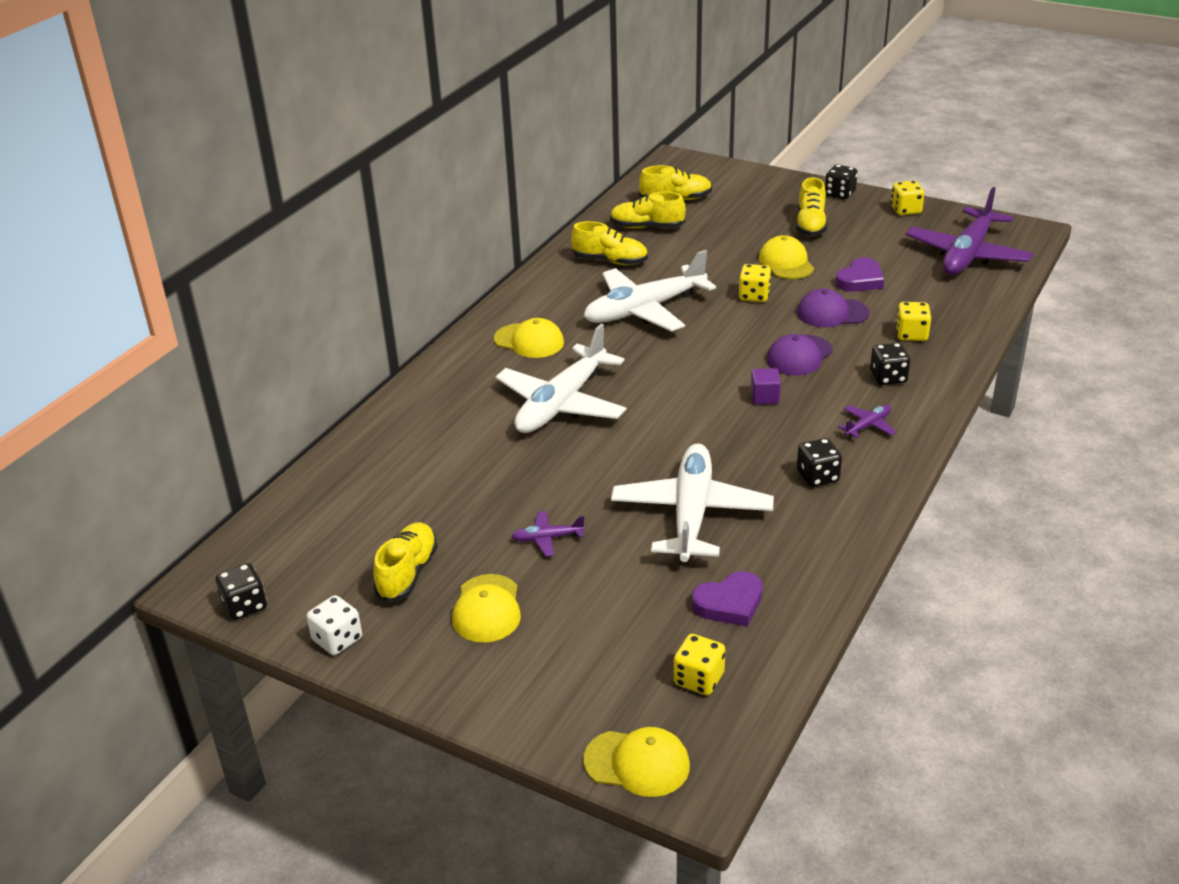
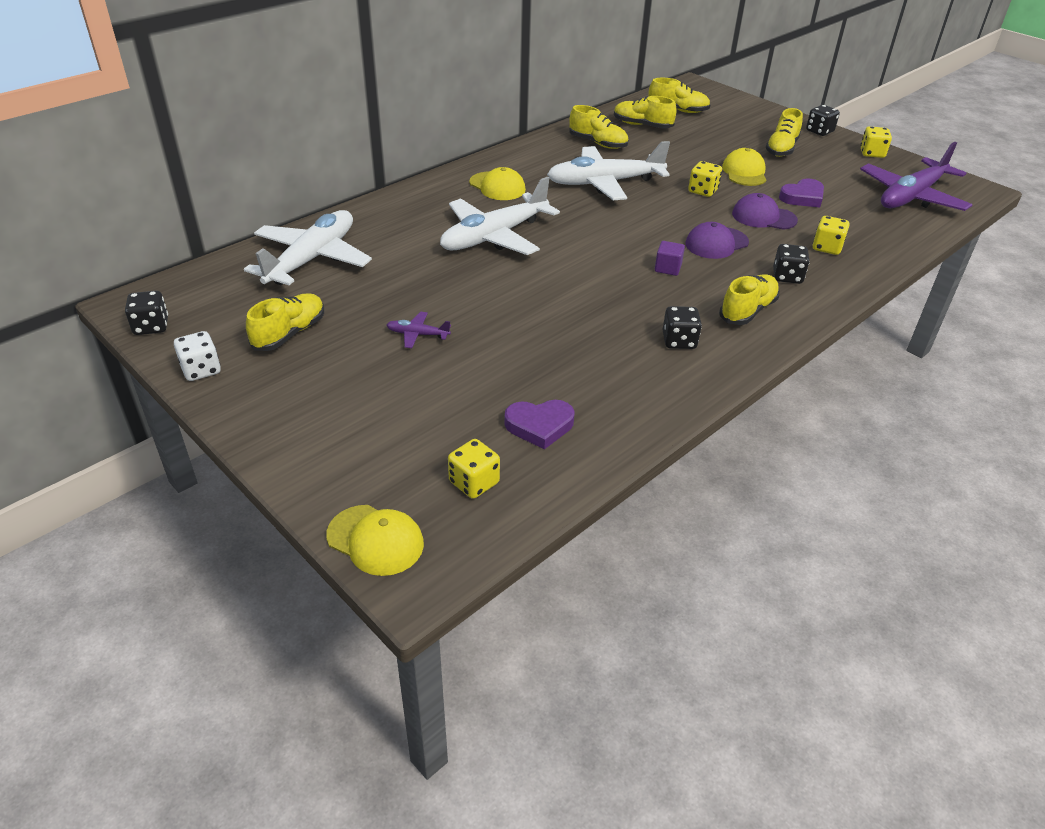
camera: 15 degrees right, 5 degrees up
yellow cap [452,574,521,643] -> none
white plane [611,443,774,562] -> white plane moved to [244,210,372,285]
purple plane [838,405,896,438] -> yellow shoe [719,274,780,325]

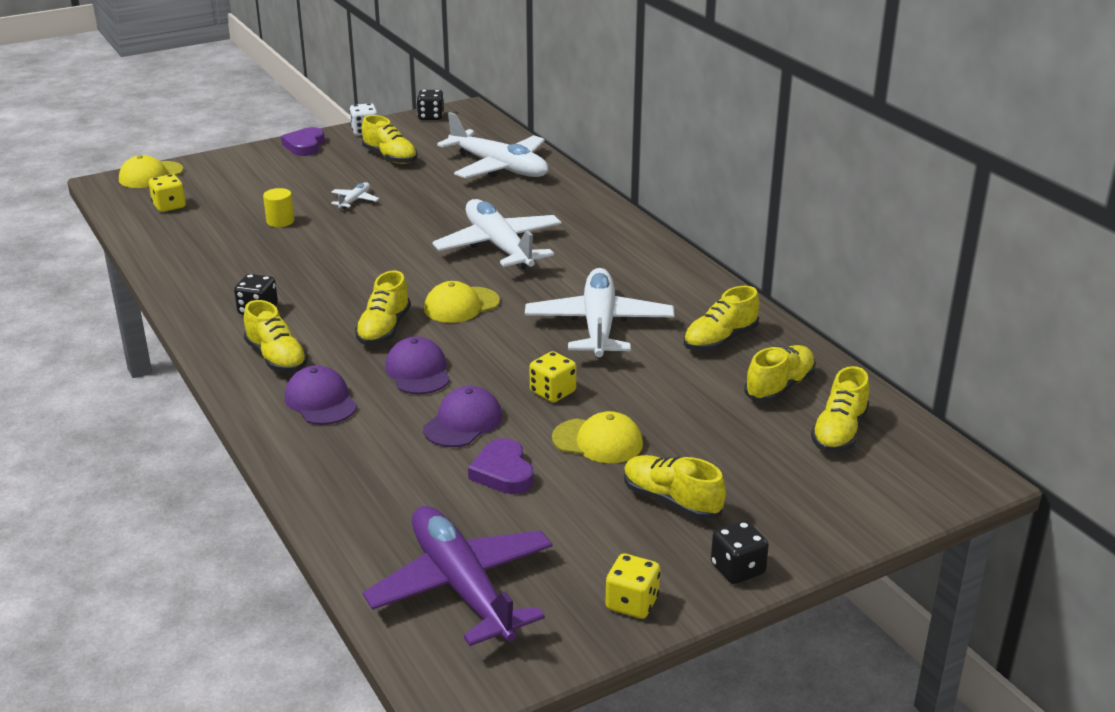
camera: 105 degrees right, 10 degrees down
purple plane [387,312,451,348] -> white plane [331,182,379,209]
yellow cap [469,167,526,200] -> yellow cap moved to [424,281,500,323]
purple heart [504,400,575,449] -> purple heart moved to [281,127,325,156]
purple cube [655,241,685,276] -> yellow shoe [355,271,411,345]
black dice [773,244,810,284] -> purple cap [285,365,357,425]
yellow dice [813,216,850,255] -> none
none -> yellow cylinder [263,188,294,227]

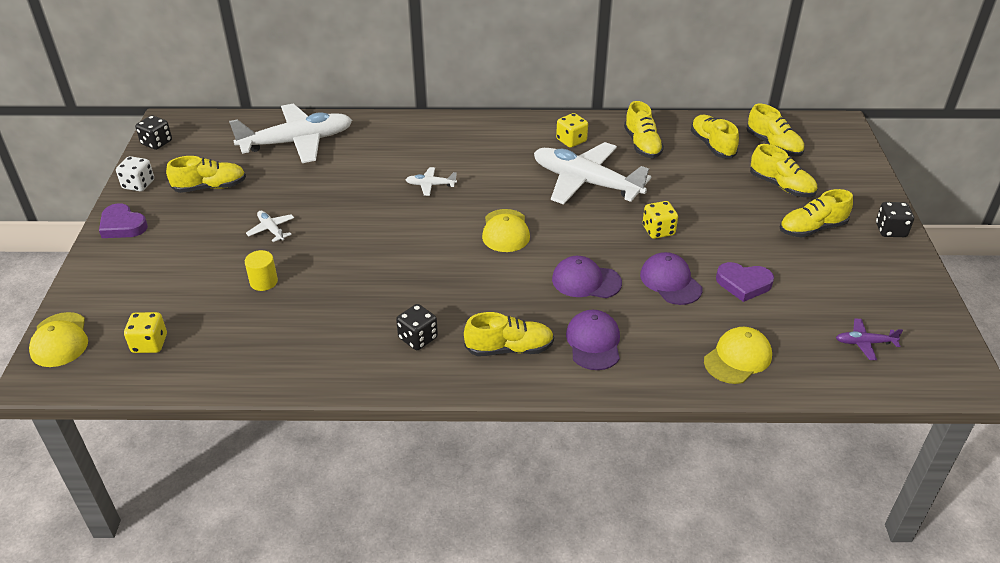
camera: 60 degrees left, 10 degrees up
purple cap [285,365,357,425] -> purple cap turned 90 degrees clockwise [566,310,620,370]
yellow shoe [355,271,411,345] -> yellow shoe moved to [750,144,817,197]
purple plane [363,506,552,646] -> purple plane [836,319,903,360], size x0.41
white plane [432,199,562,270] -> white plane [406,167,457,196], size x0.41
yellow cap [552,411,643,463] -> yellow cap moved to [704,327,772,384]
yellow dice [605,553,660,619] -> yellow dice moved to [556,113,588,148]

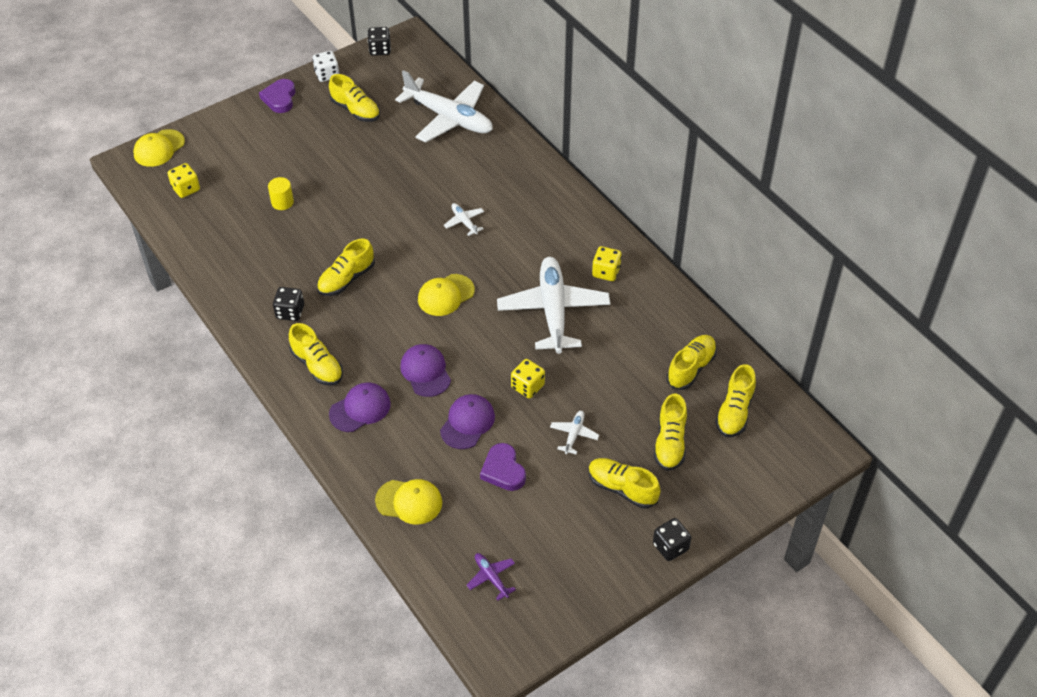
camera: 55 degrees right, 10 degrees up
white plane [246,211,294,242] -> white plane moved to [550,411,599,454]
yellow shoe [624,101,664,158] -> yellow shoe moved to [317,238,375,296]

